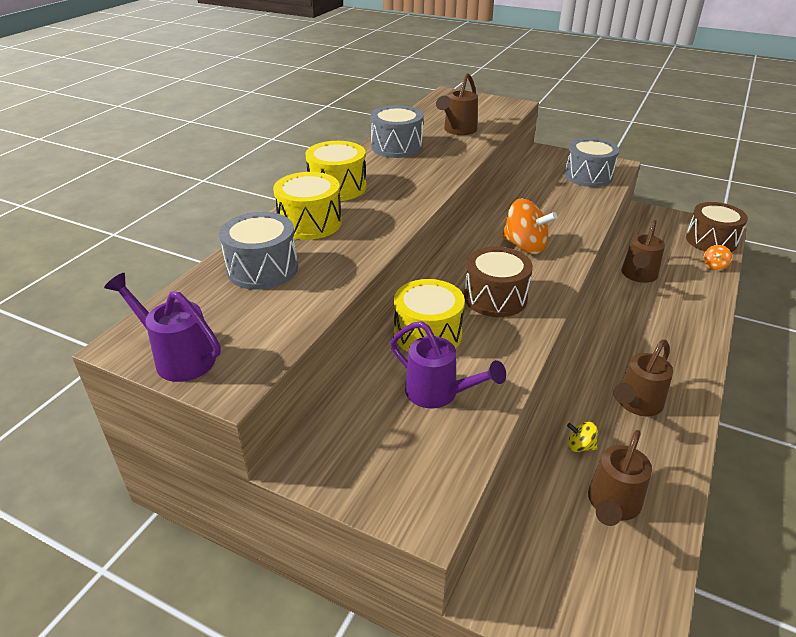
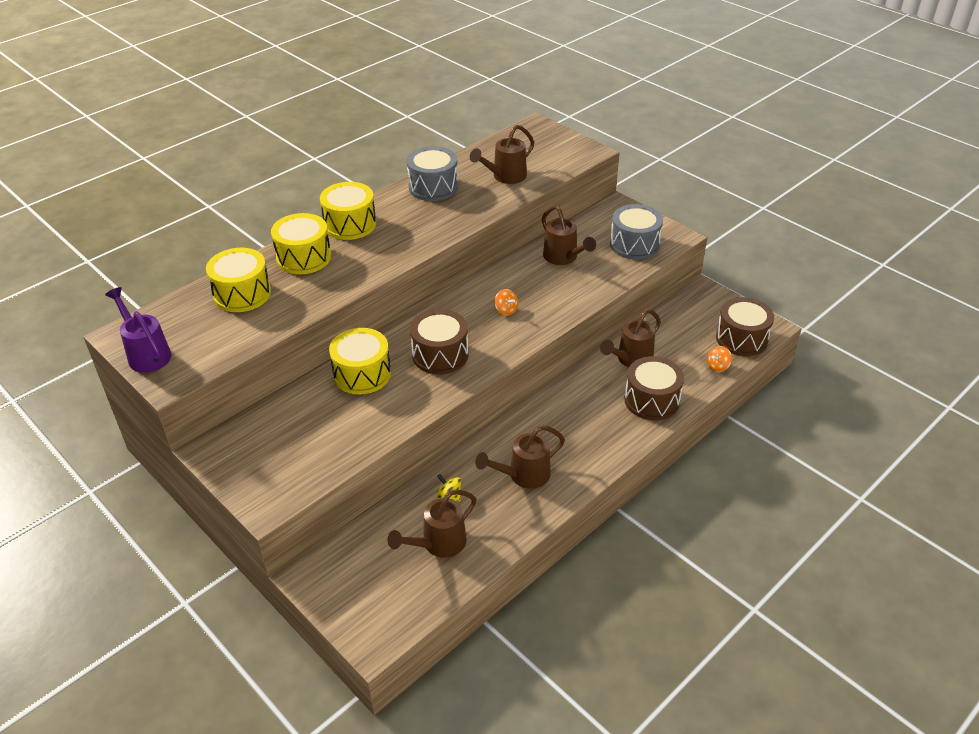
camera: 20 degrees right, 5 degrees up
grey drum [219,212,298,290] -> yellow drum [206,248,271,312]
purple watering can [390,321,506,408] -> none
orange spinning top [502,199,557,254] -> orange spinning top [495,289,518,316], size x0.49
none -> brown watering can [542,205,596,265]
none -> brown drum [624,356,684,420]

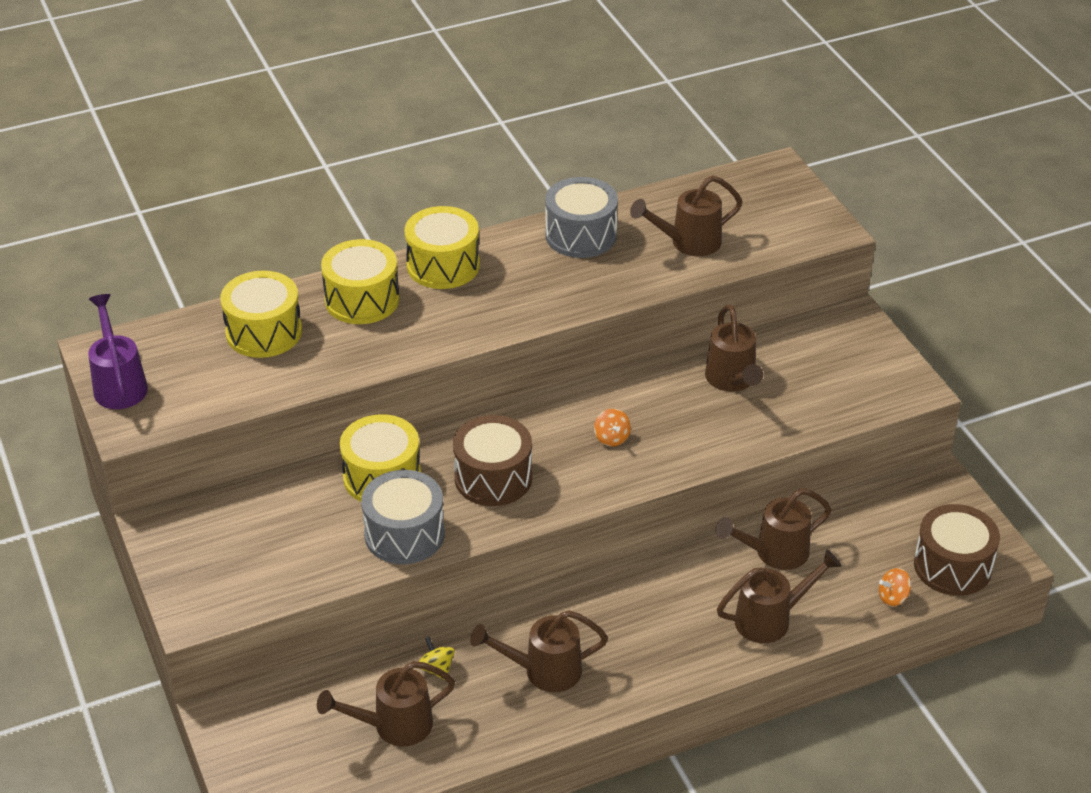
camera: 20 degrees right, 0 degrees up
grey drum [610,204,663,260] -> grey drum moved to [361,470,445,564]
brown drum [624,356,684,420] -> brown watering can [717,549,842,643]

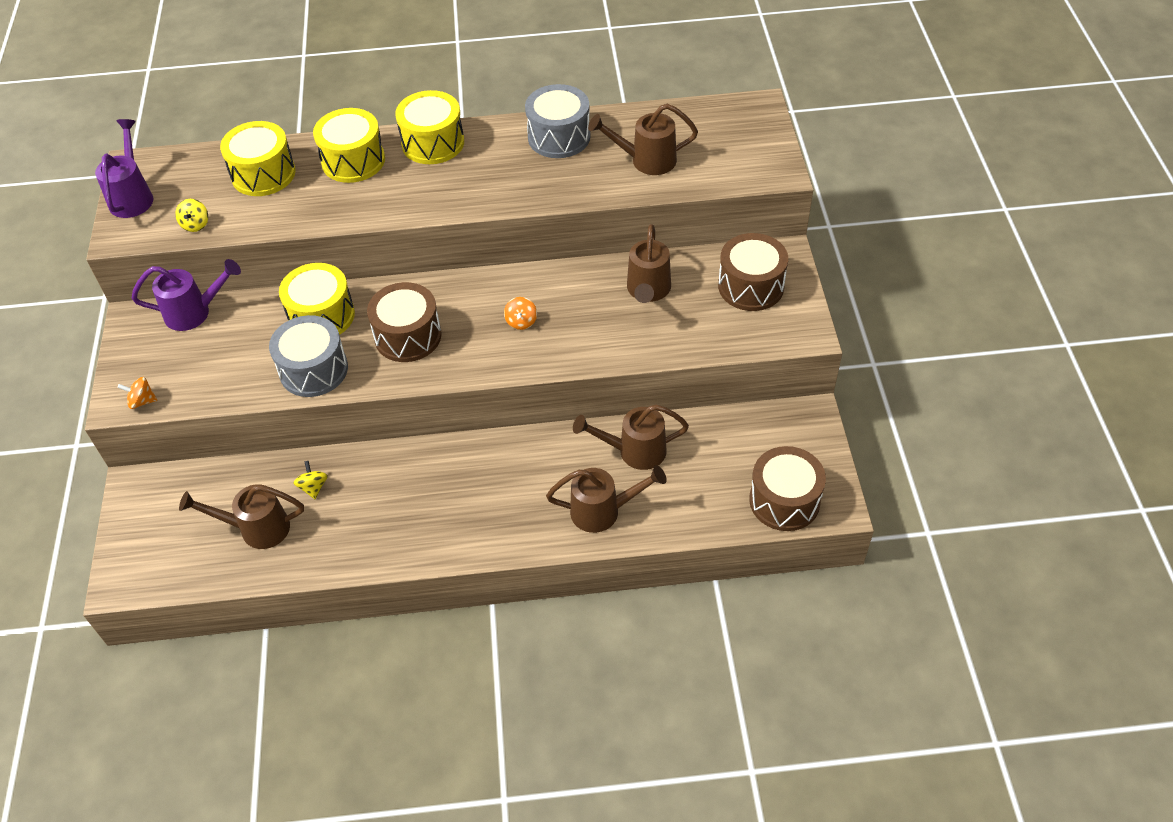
camera: 20 degrees right, 10 degrees up
brown watering can [470,610,608,692] -> none
orange spinning top [879,568,911,606] -> orange spinning top moved to [118,377,157,409]
none -> purple watering can [131,259,241,331]
none -> yellow spinning top [175,199,208,232]
none -> brown drum [718,233,788,311]

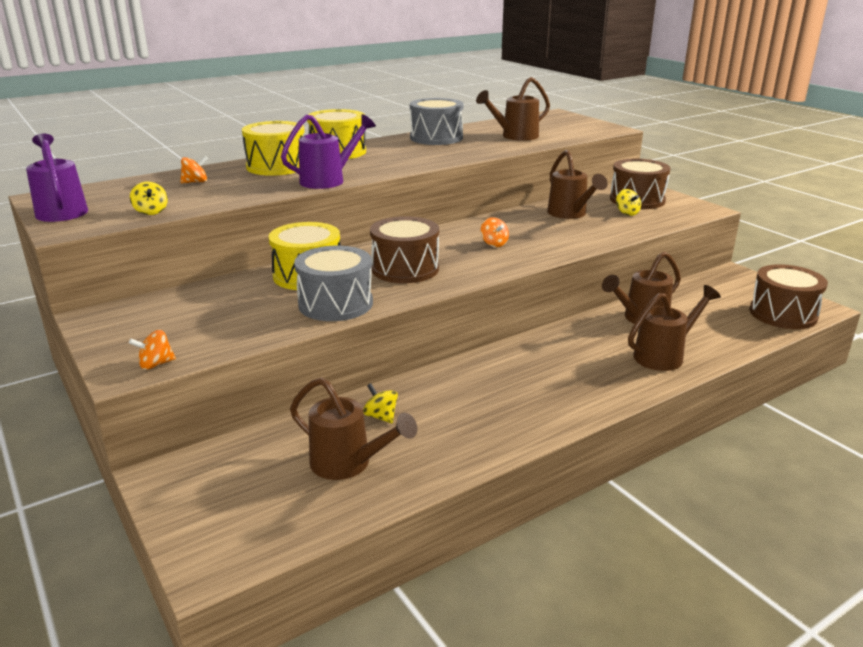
camera: 30 degrees left, 25 degrees down
purple watering can [131,259,241,331] -> purple watering can moved to [281,114,376,189]
brown watering can [179,484,304,549] -> brown watering can turned 120 degrees counterclockwise [290,377,417,480]
yellow drum [220,121,296,196] -> orange spinning top [180,156,208,183]
none -> yellow spinning top [616,189,641,216]

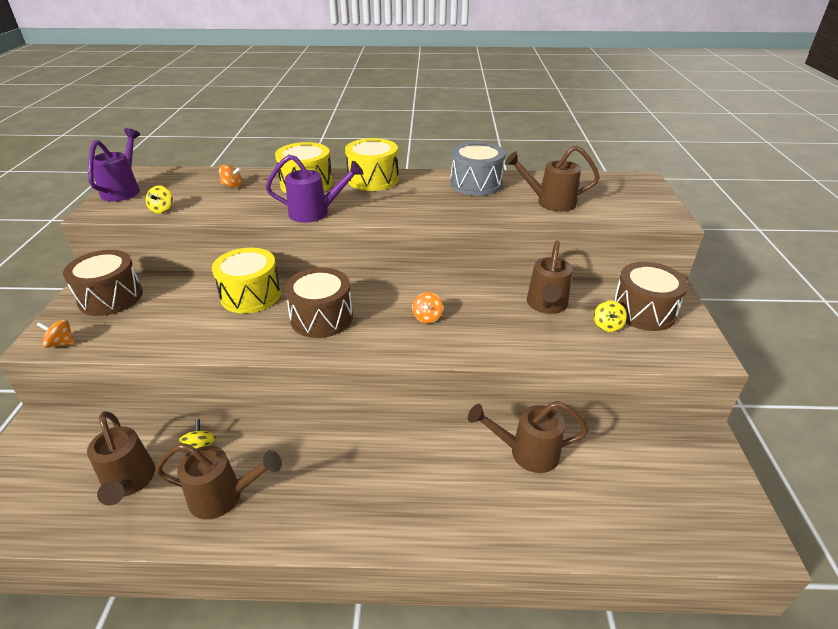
camera: 35 degrees right, 10 degrees up
grey drum [294,246,373,321] -> none
brown watering can [628,285,721,371] -> brown watering can moved to [155,443,282,519]
brown drum [750,264,828,329] -> brown drum moved to [63,250,143,316]

